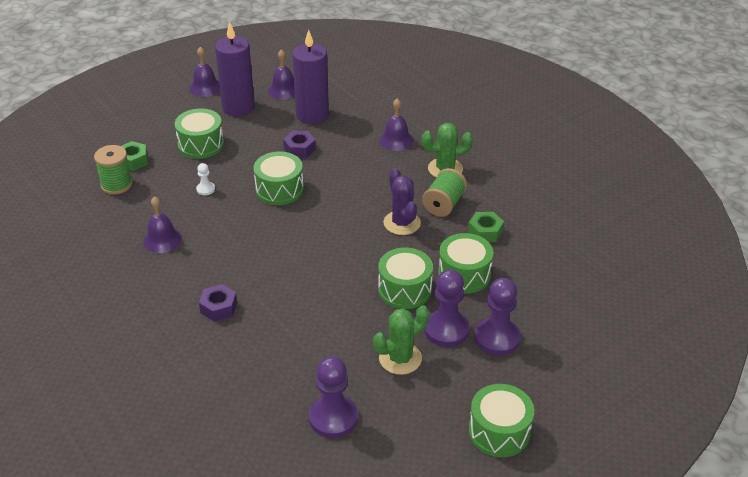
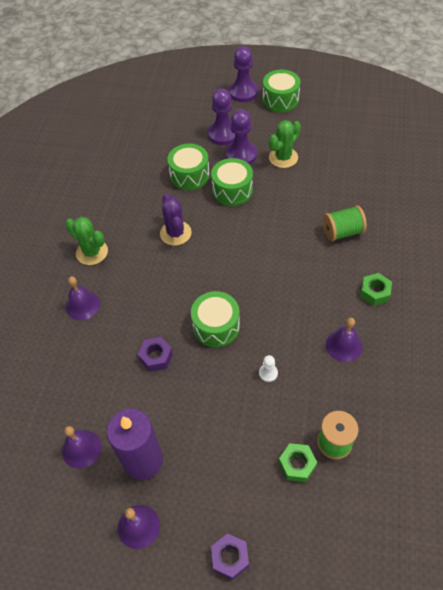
camera: 130 degrees left, 15 degrees up
green drum [175,109,224,159] -> none
purple nut [199,284,237,322] -> purple nut moved to [211,533,249,580]
purple candle [292,30,329,124] -> none
purple pawn [309,356,358,438] -> purple pawn moved to [229,46,258,102]
green cactus [373,305,429,375] -> green cactus turned 60 degrees counterclockwise [269,120,301,168]
purple cactus [383,168,421,235] -> purple cactus turned 45 degrees counterclockwise [160,194,192,246]
green spool [422,168,467,217] -> green spool moved to [323,205,367,241]
green nut [468,212,504,242] -> green nut moved to [360,273,392,306]

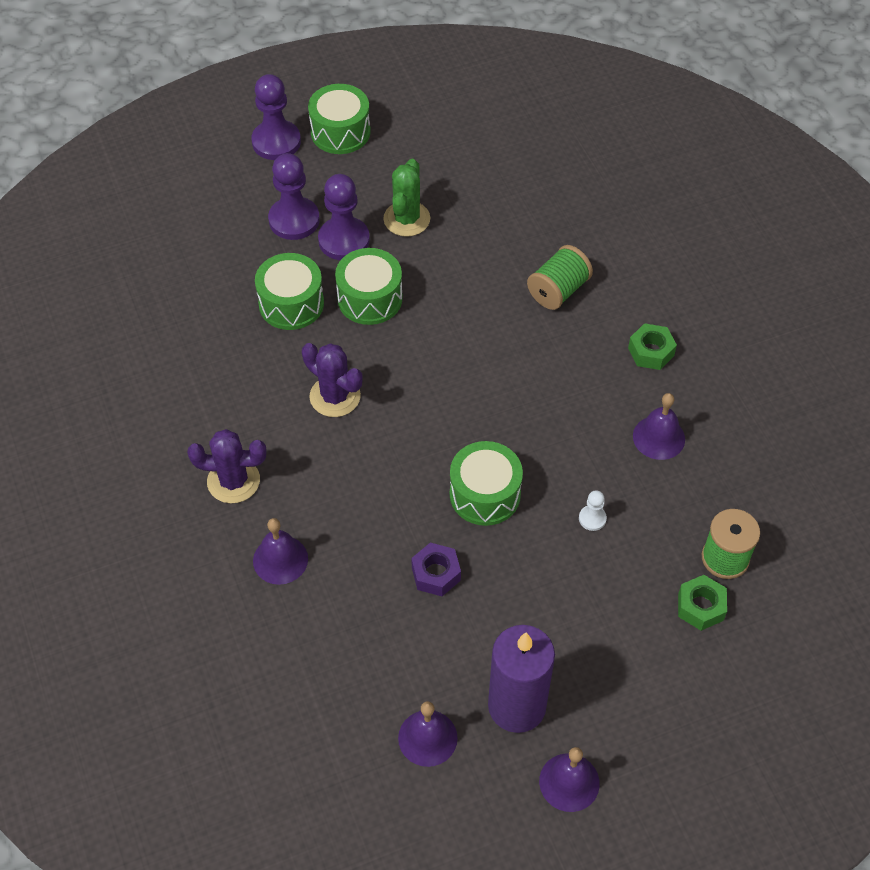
camera: 35 degrees left, 0 degrees up
green cactus [65,217,108,265] -> purple cactus [187,429,266,503]
purple nut [211,533,249,580] -> none

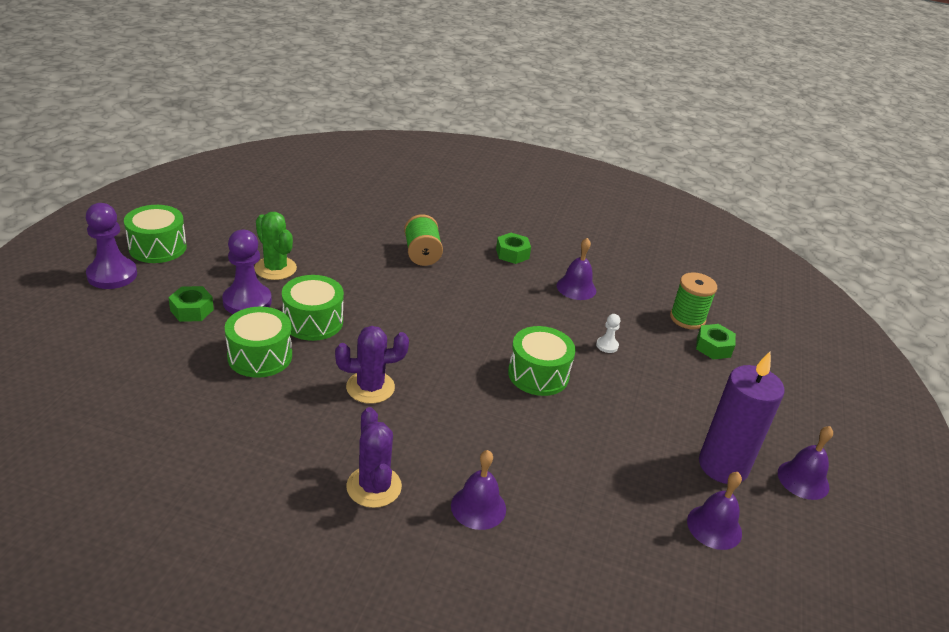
camera: 55 degrees left, 20 degrees down
purple cactus [187,429,266,503] -> purple cactus turned 60 degrees counterclockwise [346,407,402,508]
purple pawn [268,153,320,240] -> green nut [168,286,214,322]
purple nut [411,543,461,596] -> none

